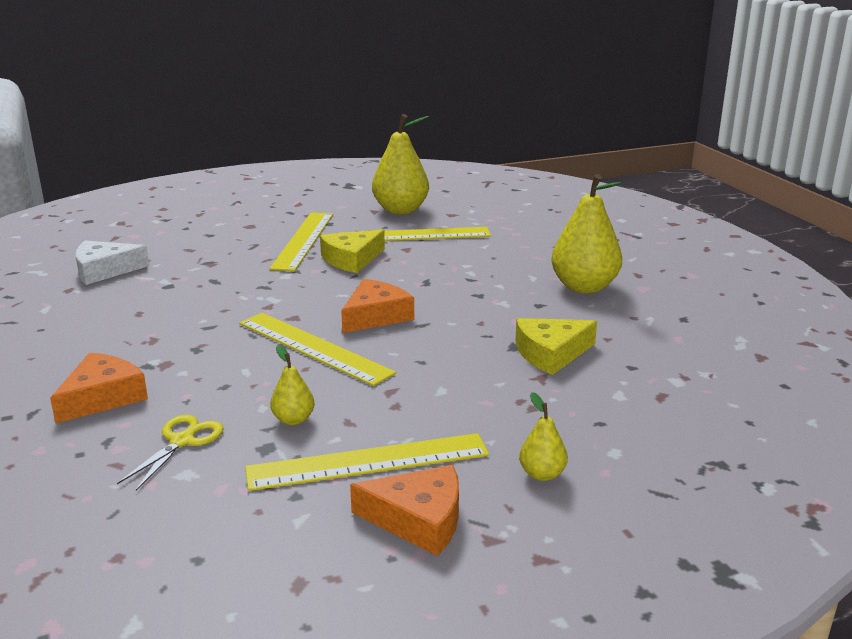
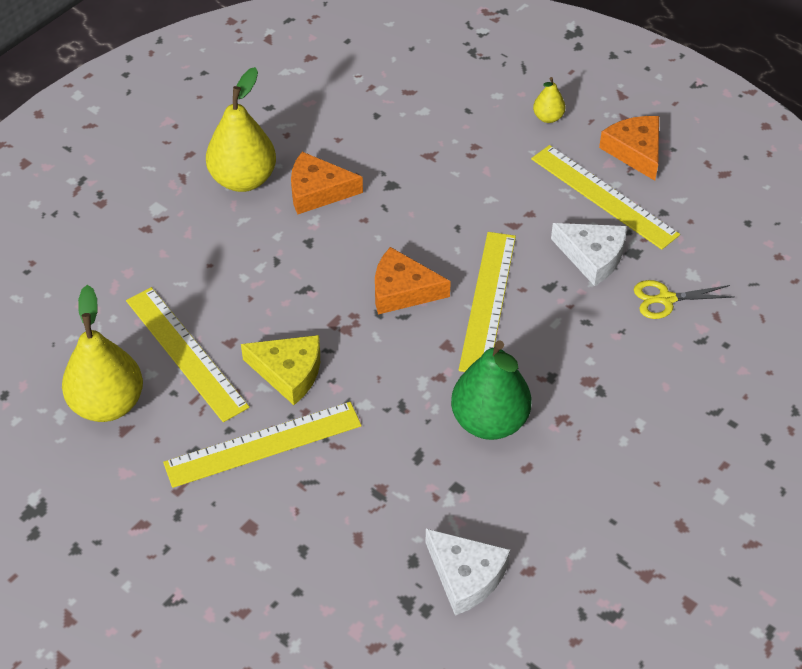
camera: 120 degrees left, 25 degrees up
orange cheese [50,353,148,423] -> orange cheese moved to [291,152,363,215]
yellow pear [270,345,315,425] -> white cheese [551,223,627,286]
yellow cheese [515,318,597,375] -> none
none -> green pear [451,341,531,440]

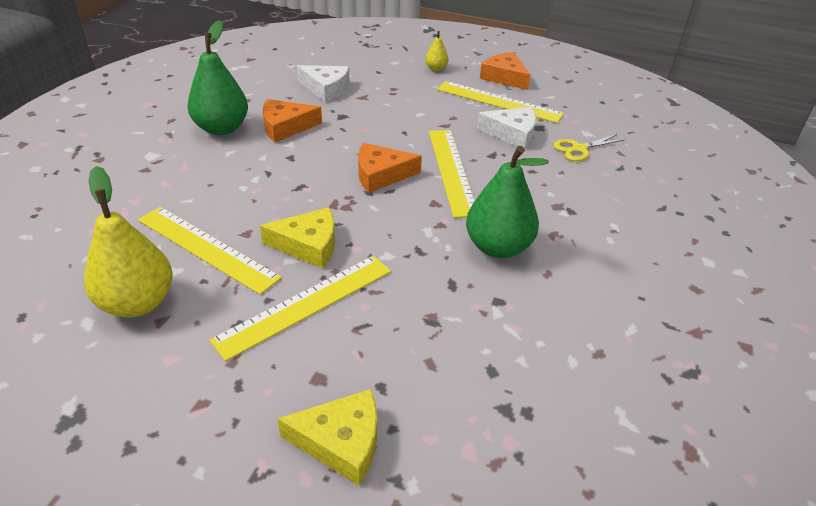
camera: 20 degrees left, 10 degrees down
yellow pear [206,67,276,192] -> green pear [187,20,248,135]
white cheese [425,529,510,616] -> white cheese moved to [297,65,350,102]
none -> yellow cheese [277,389,377,486]

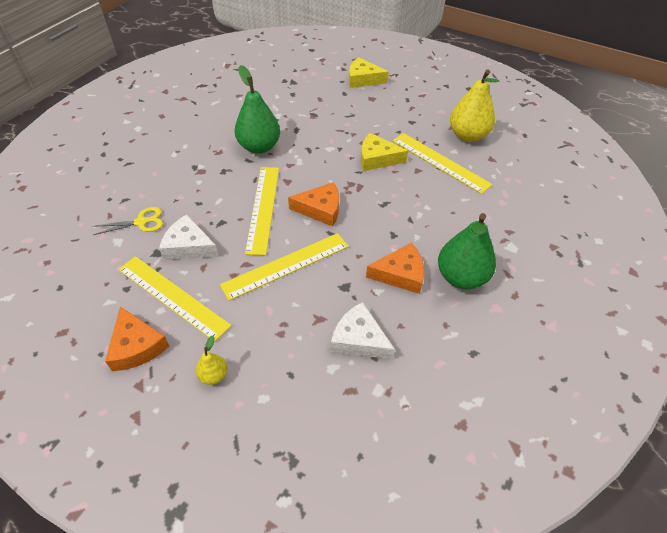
camera: 170 degrees left, 10 degrees up
yellow ruler [209,256,391,361] -> yellow ruler moved to [220,233,348,301]

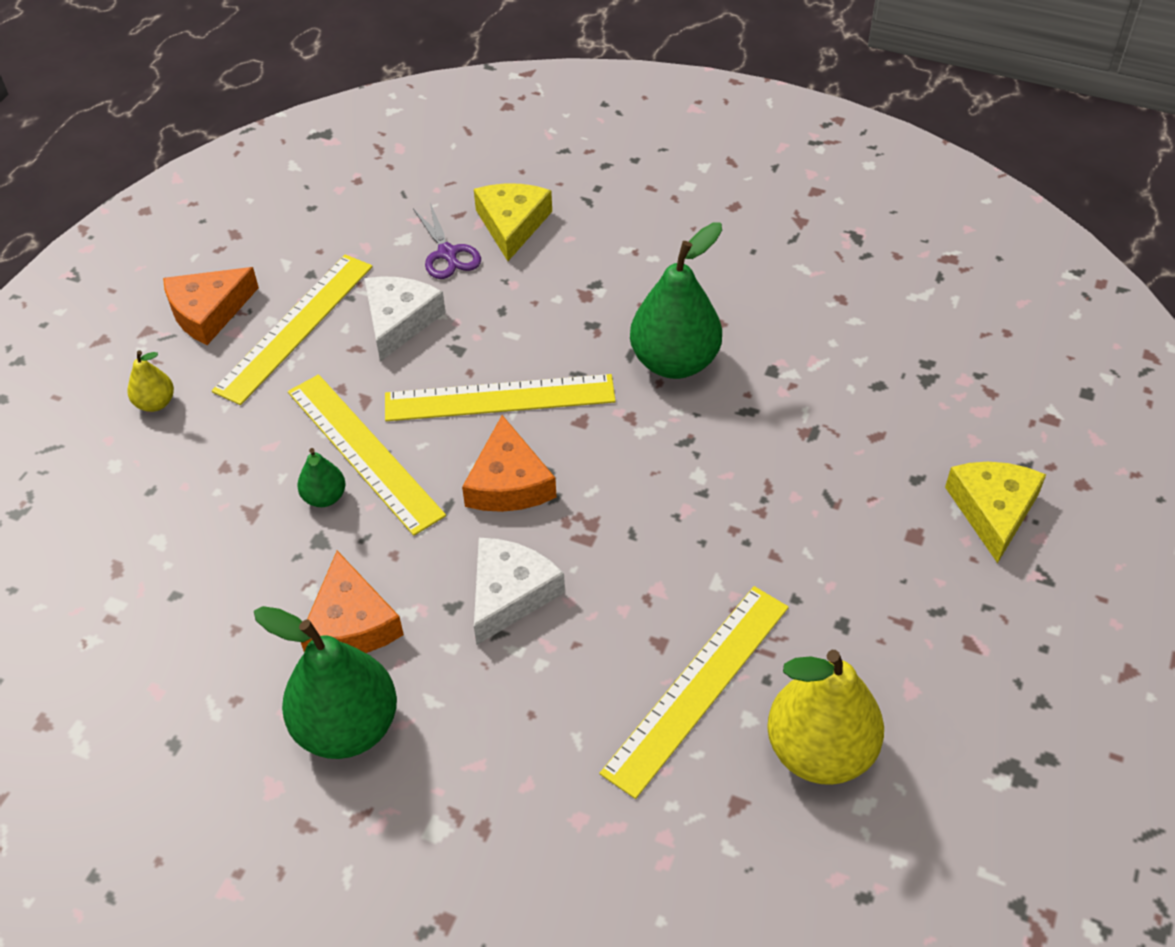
camera: 85 degrees right, 0 degrees up
yellow scissors [93,207,163,235] -> purple scissors [413,203,481,279]
white cheese [331,302,395,359] -> white cheese moved to [474,538,565,645]
yellow cheese [361,133,408,171] -> yellow cheese moved to [474,183,552,261]
none -> green pear [297,448,346,507]

